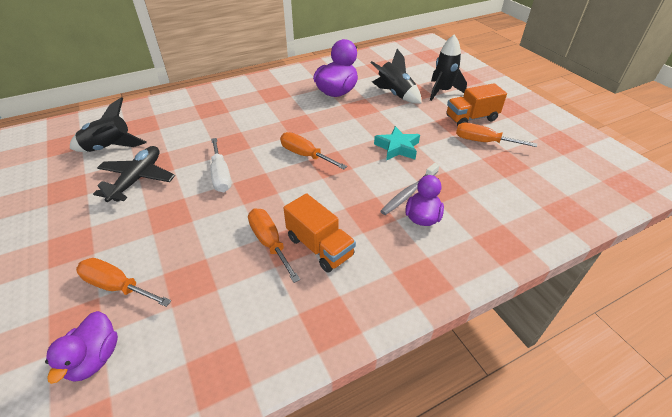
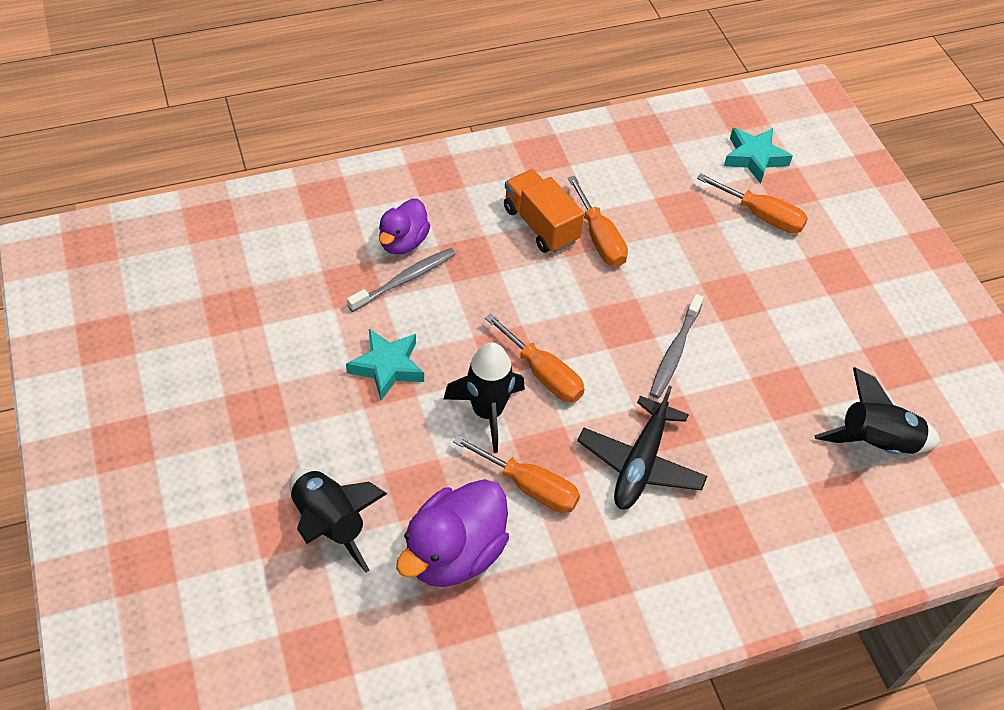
camera: 175 degrees left, 10 degrees up
purple duck [45,311,118,384] -> turquoise star [724,128,793,184]
black plane [93,146,175,202] -> black plane moved to [577,386,707,509]
white screwdriver [210,138,232,192] -> grey toothbrush [650,294,704,398]
black rocket [430,34,467,101] -> black rocket moved to [444,342,525,453]
orange truck [446,83,507,126] -> none
orange screwdriver [456,123,537,147] -> orange screwdriver moved to [453,435,580,513]

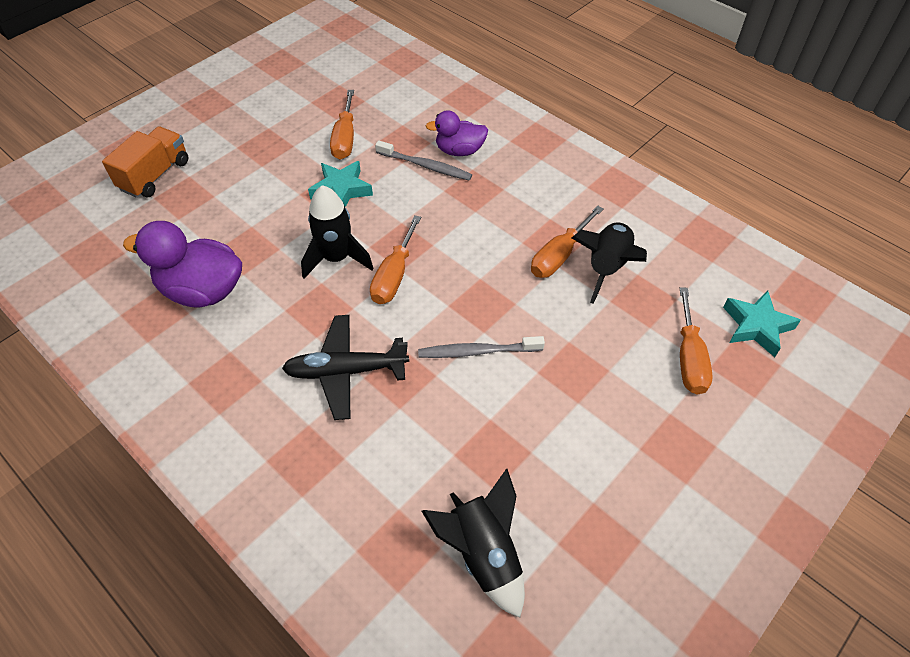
camera: 65 degrees right, 0 degrees up
black rocket [290,469,388,572] -> black rocket moved to [572,222,647,304]
orange screwdriver [453,435,580,513] -> orange screwdriver moved to [330,90,354,160]
orange truck [504,169,584,253] -> orange truck moved to [102,127,188,198]

